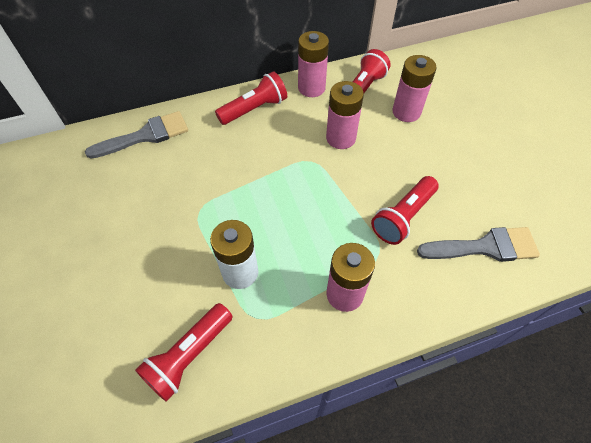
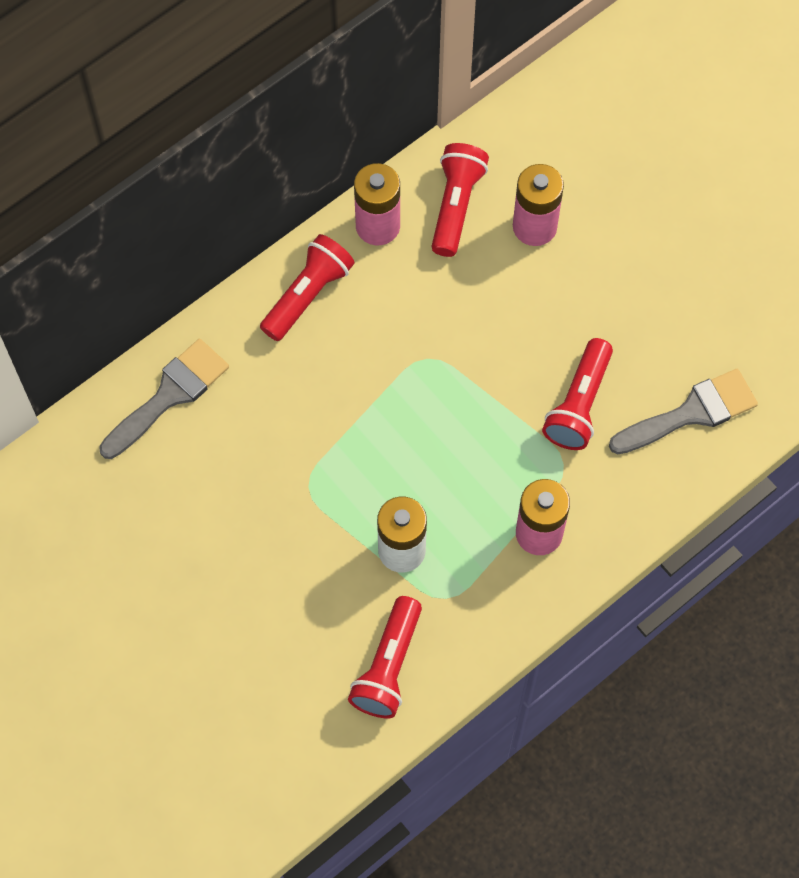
camera: 20 degrees left, 10 degrees up
pink battery [326,81,364,149] -> none

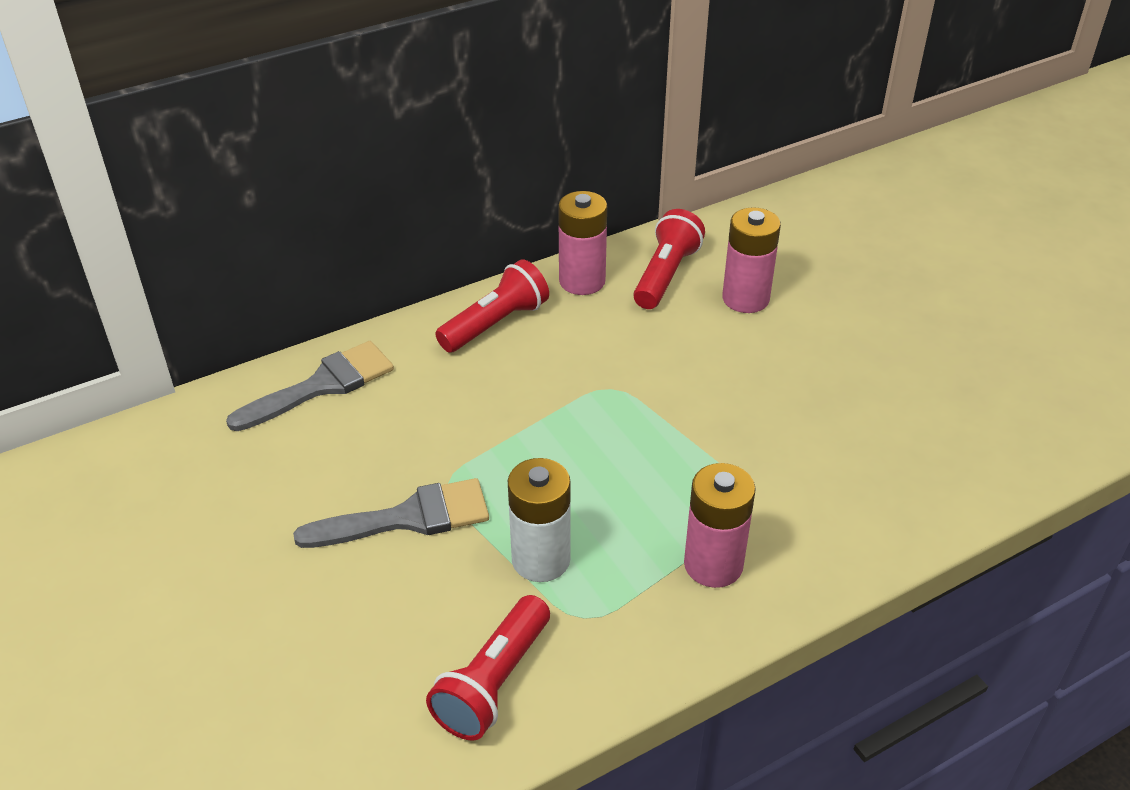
camera: 10 degrees right, 25 degrees down
red flashlight [542,338,613,450] -> none
grey brush [609,369,758,454] -> grey brush moved to [293,478,489,548]

